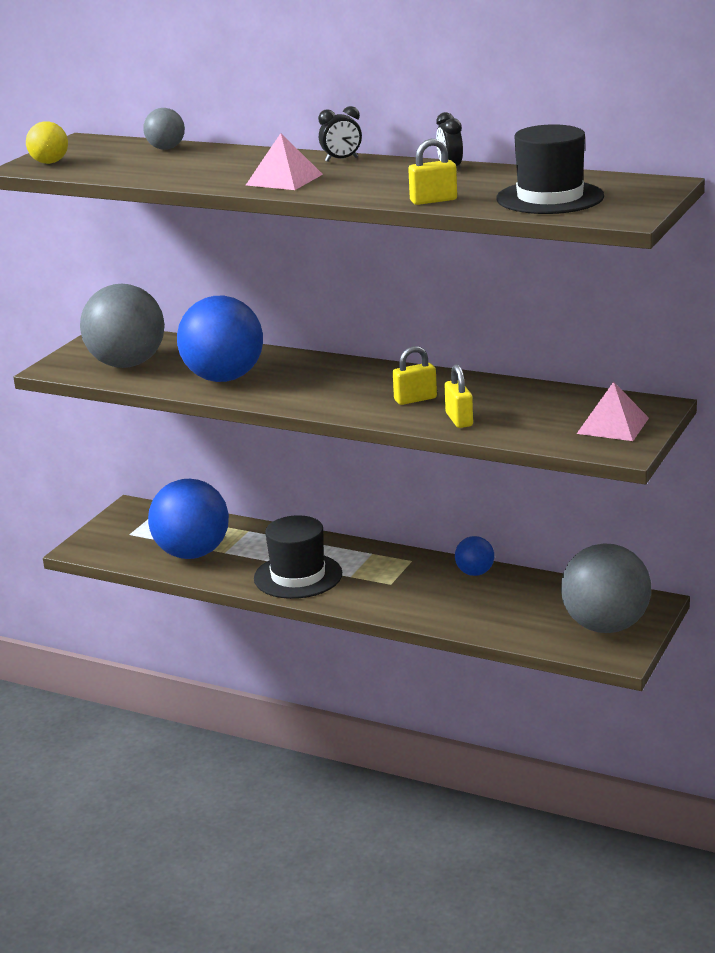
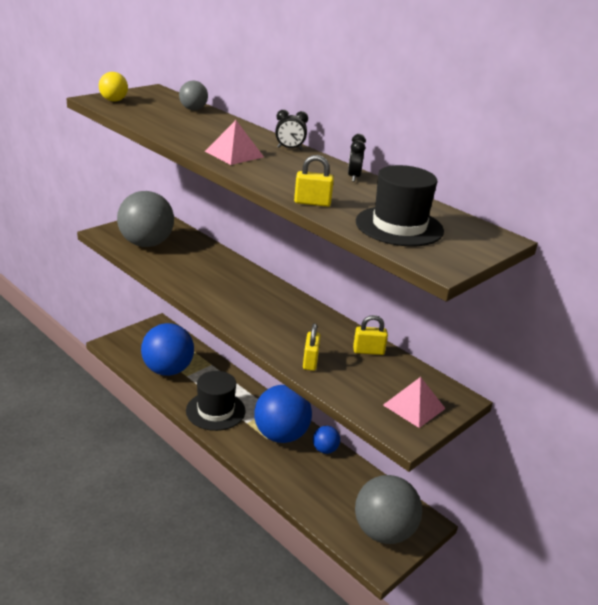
camera: 15 degrees right, 5 degrees up
blue ball [177,296,263,382] -> blue ball moved to [254,385,312,443]
yellow padlock [393,346,437,405] -> yellow padlock moved to [353,315,388,355]

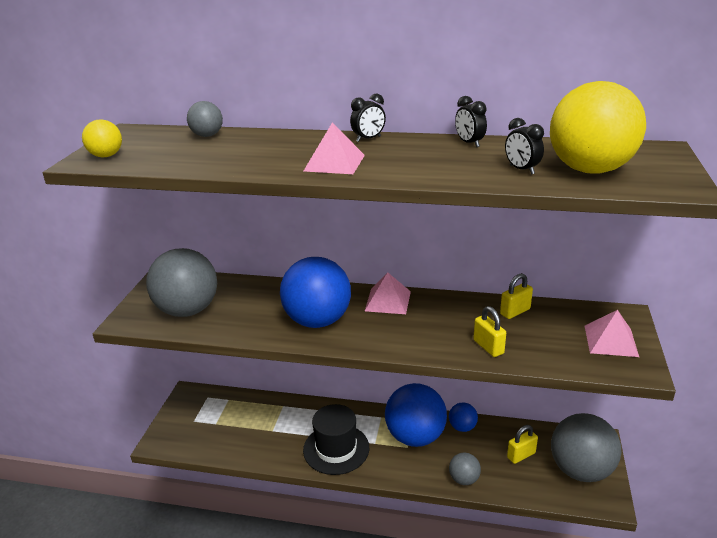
camera: 30 degrees left, 0 degrees up
blue ball [141,323,194,376] -> blue ball moved to [280,257,351,328]
yellow padlock [294,155,334,207] -> yellow padlock moved to [507,425,538,464]
black hat [356,165,444,246] -> yellow ball [550,81,646,173]
none -> pink pyramid [365,272,411,314]
none -> grey ball [449,453,481,485]
none -> black clock [505,118,544,174]

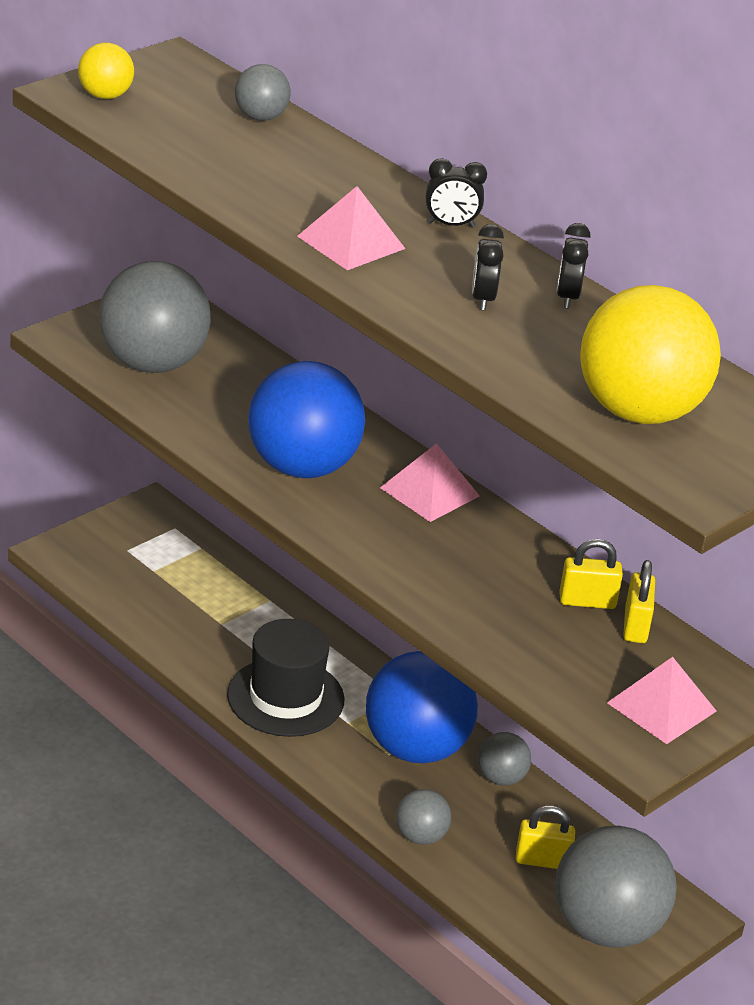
camera: 30 degrees right, 5 degrees up
blue ball [449,402,478,432] -> grey ball [478,732,531,786]
yellow padlock [473,306,506,357] -> yellow padlock moved to [623,560,655,643]
black clock [505,118,544,174] -> black clock moved to [472,224,504,311]

